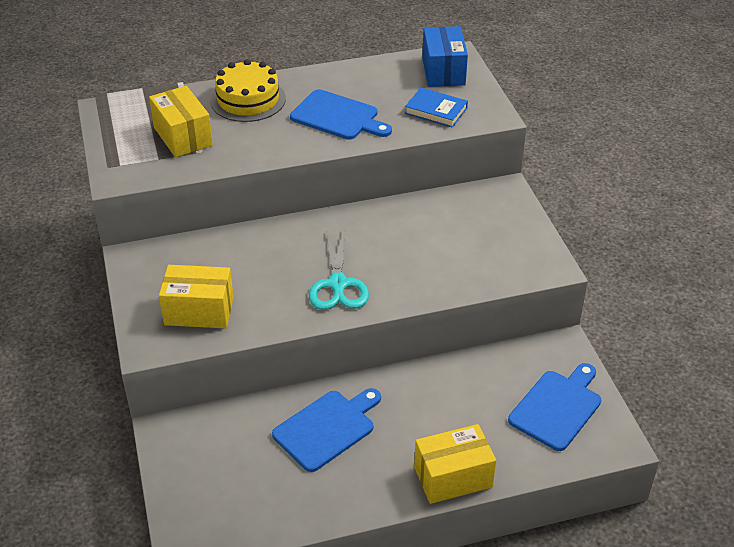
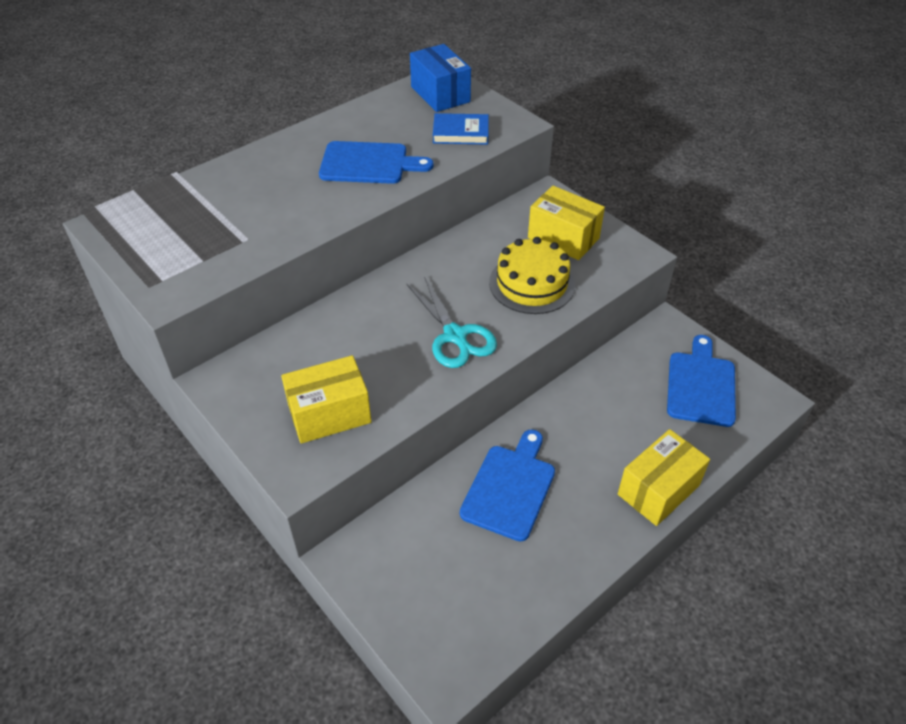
camera: 25 degrees left, 5 degrees up
yellow box [149,86,213,157] -> yellow box moved to [528,186,605,260]
yellow cake [211,59,286,122] -> yellow cake moved to [489,237,575,314]

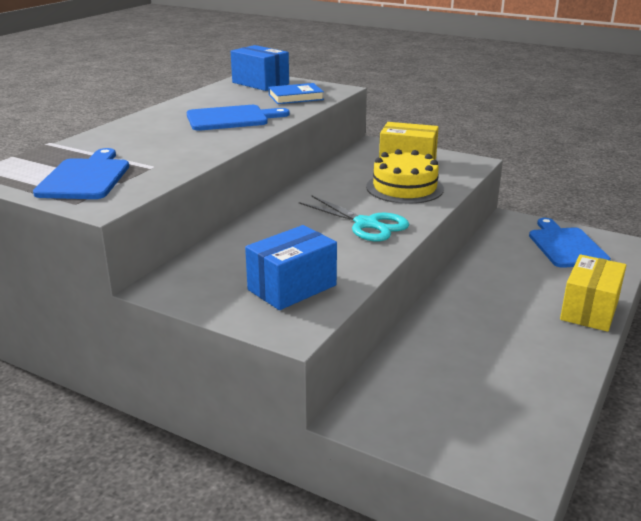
camera: 20 degrees left, 20 degrees down
yellow box [281,355,372,444] -> blue box [245,225,337,310]
blue cutting board [460,429,555,542] -> blue cutting board moved to [33,148,129,199]

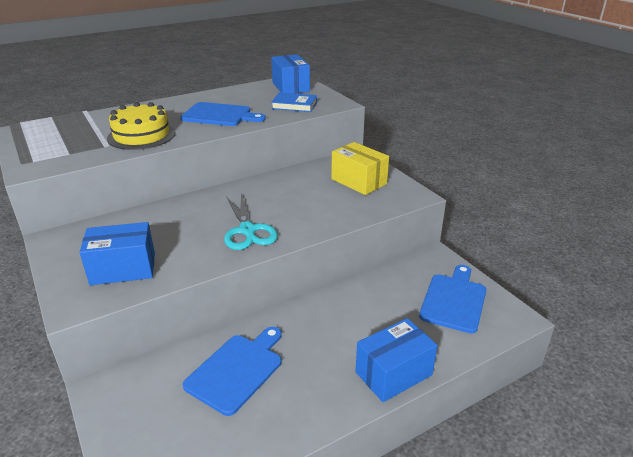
camera: 30 degrees right, 5 degrees up
blue cutting board [33,148,129,199] -> blue cutting board moved to [183,327,282,416]
yellow cake [366,149,444,204] -> yellow cake moved to [107,102,176,150]
yellow box [560,254,626,332] -> blue box [355,318,438,402]

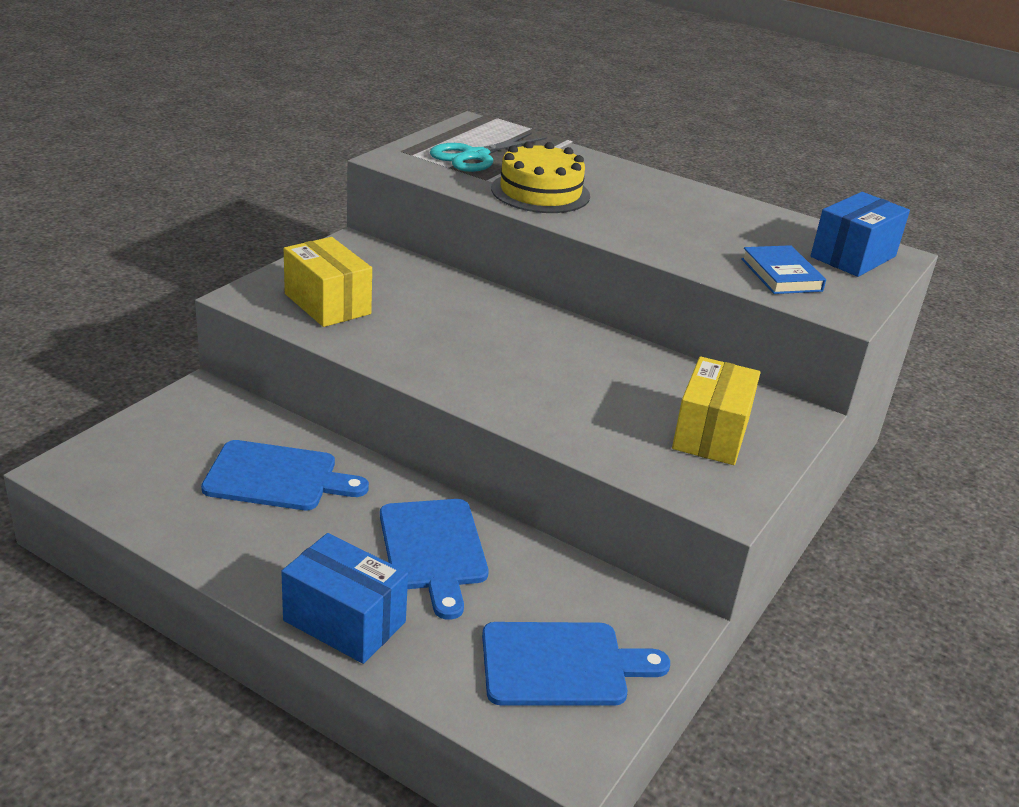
camera: 60 degrees right, 0 degrees up
blue box [80,222,155,285] -> yellow box [284,237,372,327]
blue cutting board [181,102,266,126] -> blue cutting board moved to [380,499,489,620]
turquoise scissors [224,193,278,250] -> turquoise scissors moved to [430,133,547,172]

